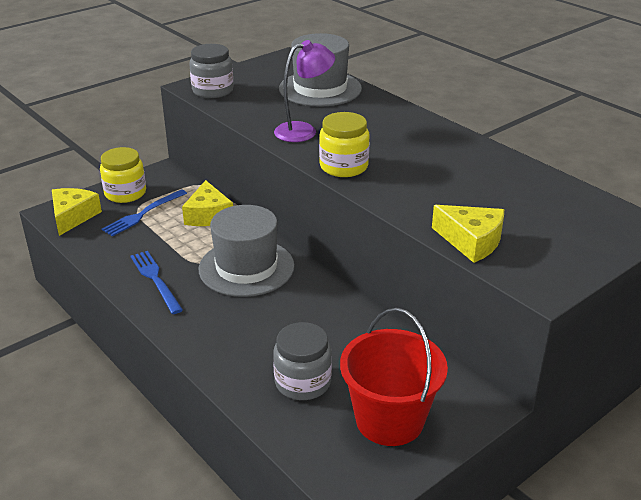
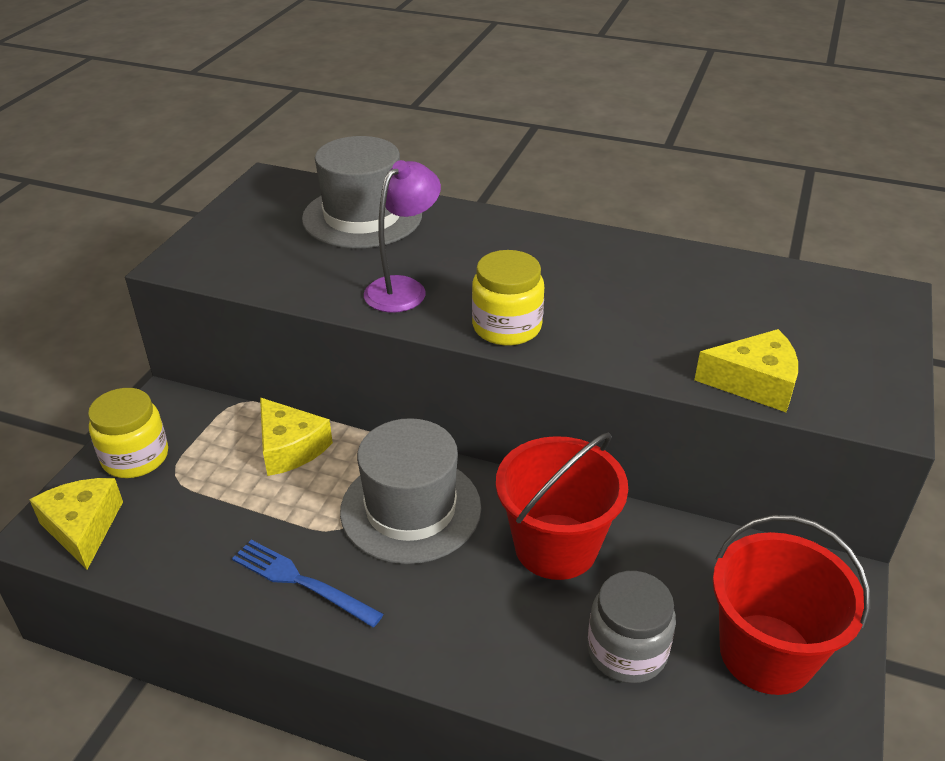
camera: 30 degrees left, 5 degrees up
blue fork [102,189,187,236] -> none
grey jar [189,44,233,98] -> none
none -> red bucket [496,433,628,580]

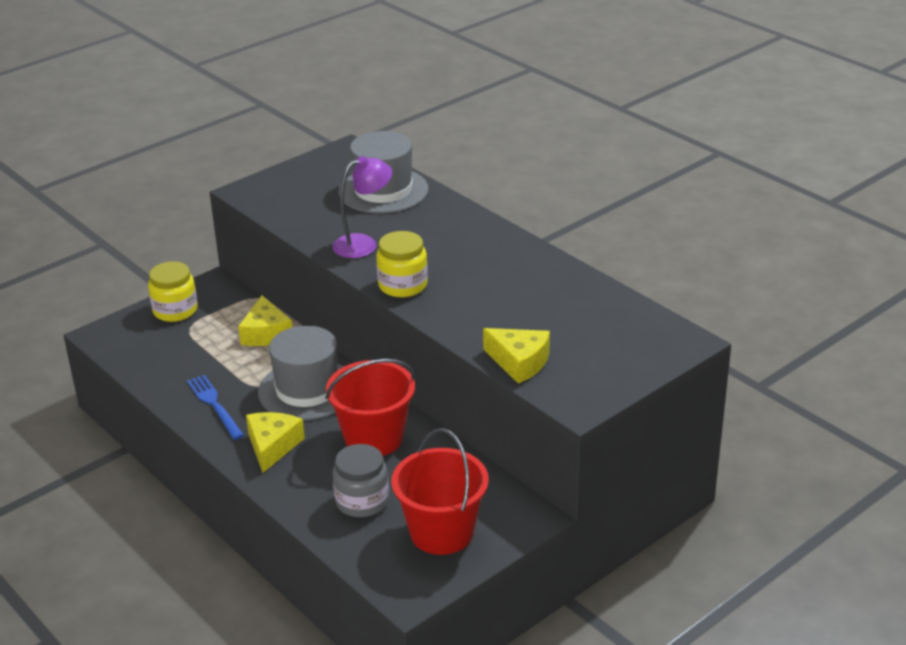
camera: 30 degrees right, 5 degrees down
yellow cheese [29,478,123,570] -> yellow cheese moved to [246,412,305,473]

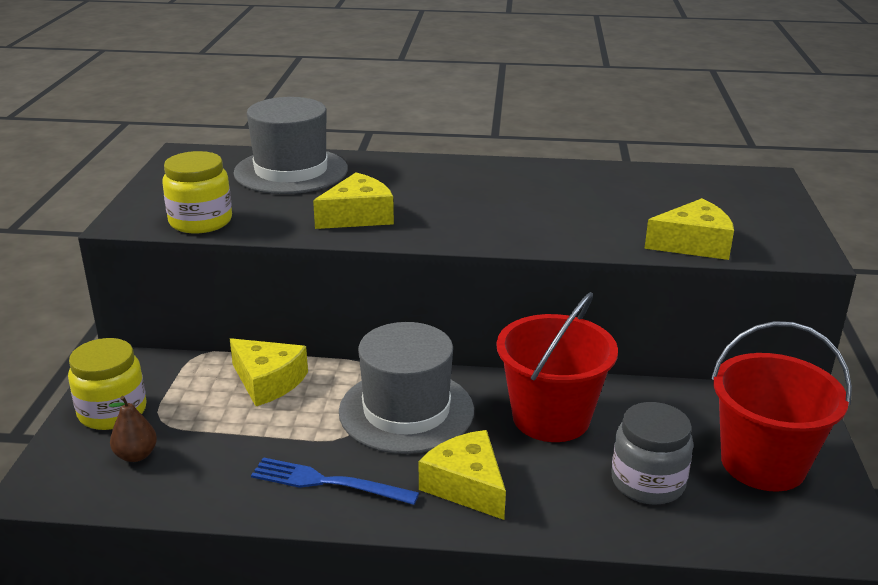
camera: 45 degrees left, 5 degrees down
purple lamp [333,156,392,258] -> yellow cheese [313,172,394,229]
yellow jar [376,231,428,297] -> yellow jar moved to [162,151,232,233]
none -> brown pear [109,396,157,462]

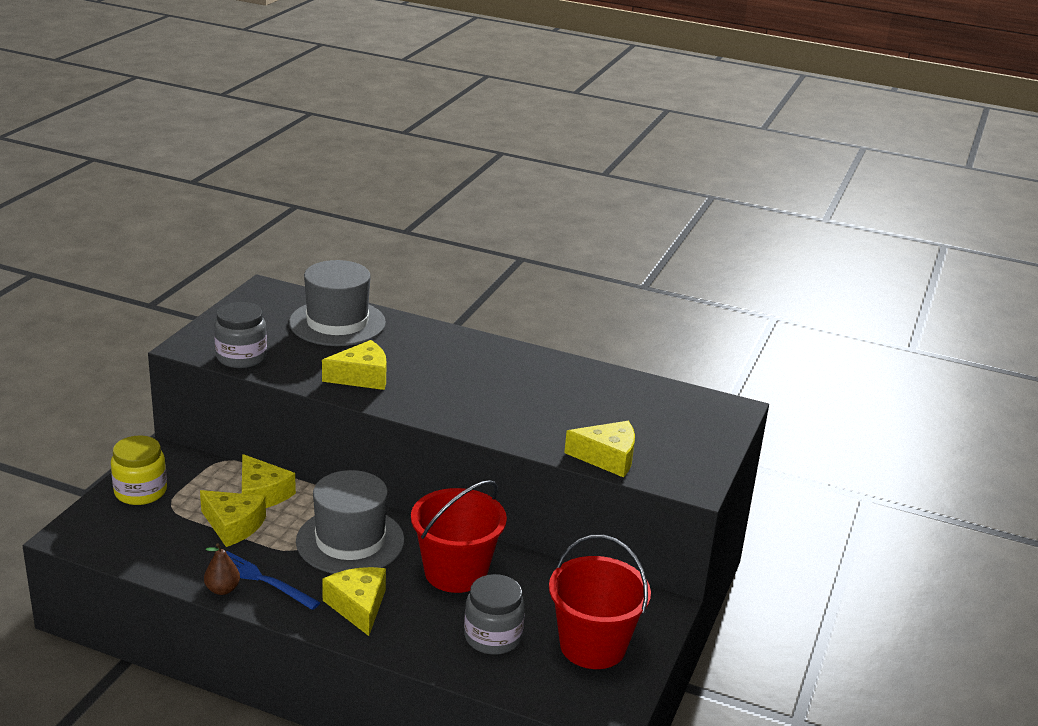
camera: 15 degrees right, 0 degrees up
brown pear [109,396,157,462] -> brown pear moved to [204,543,240,595]
yellow jar [162,151,232,233] -> grey jar [214,302,267,368]
none -> yellow cheese [200,490,266,547]

